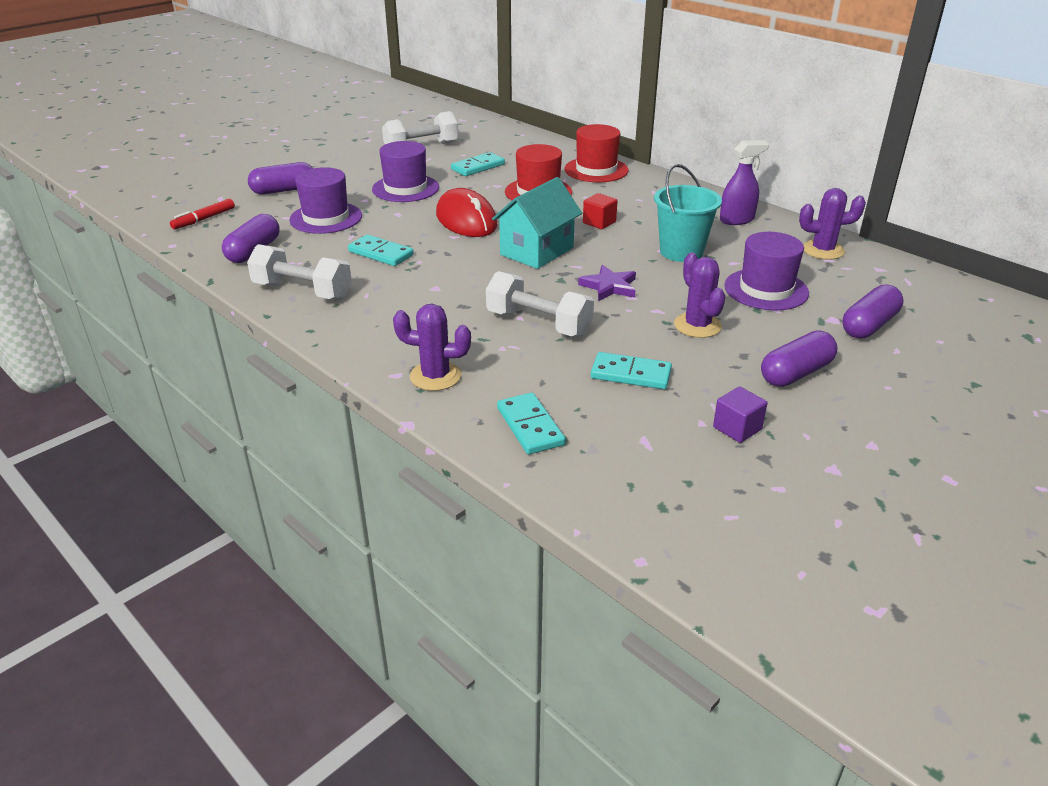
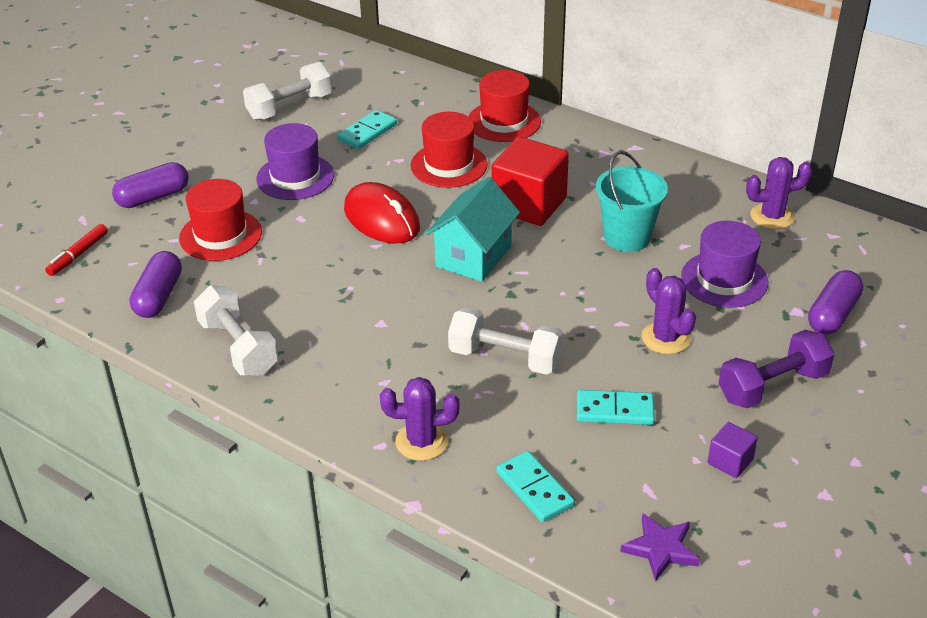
camera: 10 degrees left, 5 degrees up
white dumbbell [247,244,352,300] -> white dumbbell turned 45 degrees clockwise [194,285,278,376]
purple hat [289,167,362,234] -> red hat [179,179,262,261]
turquoise domino [348,235,414,266] -> none
purple star [578,265,636,301] -> purple star moved to [620,513,700,582]
red cube [583,193,618,229] -> red cube [491,137,569,226], size x2.10
purple spray bottle [720,140,769,225] -> none
purple capsule [761,331,838,387] -> purple dumbbell [719,330,835,408]

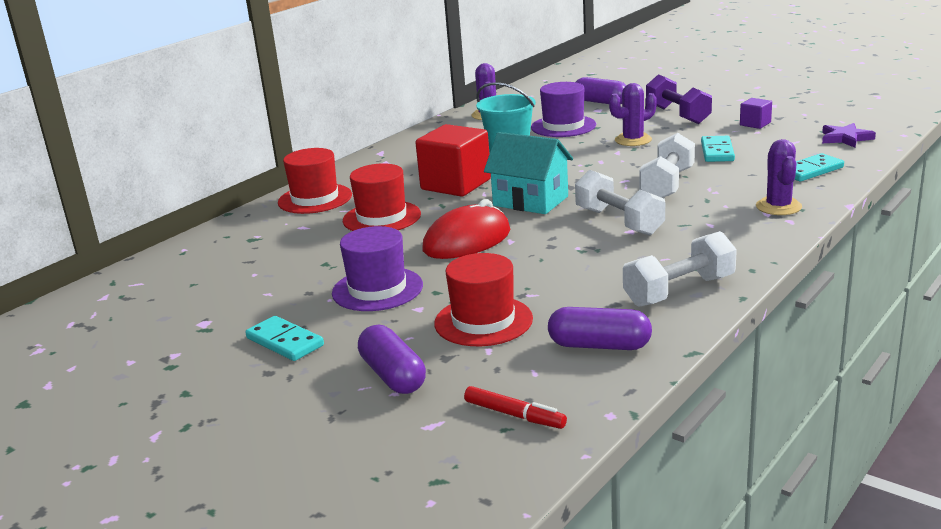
camera: 85 degrees left, 15 degrees down
white dumbbell [243,61,332,120] -> white dumbbell moved to [575,170,665,236]
turquoise domino [337,110,397,149] -> turquoise domino moved to [245,316,324,361]

